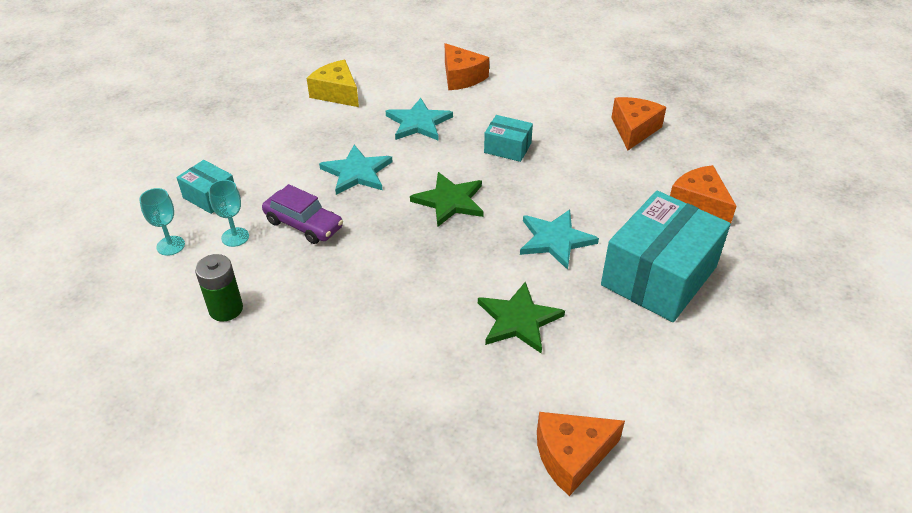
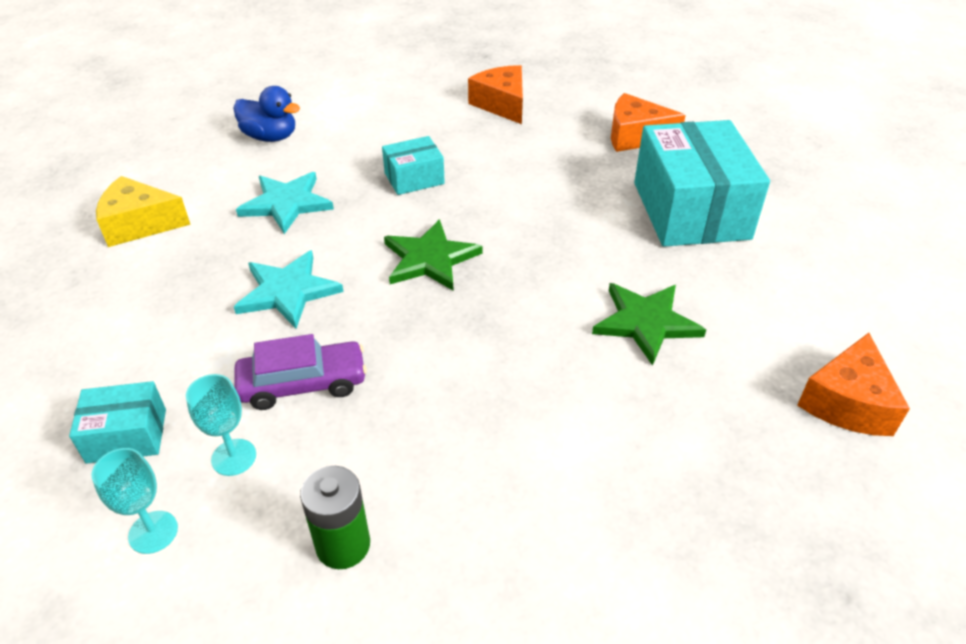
camera: 45 degrees left, 0 degrees up
orange cheese [445,43,489,90] -> blue duck [233,86,300,142]
turquoise star [520,210,599,270] -> none

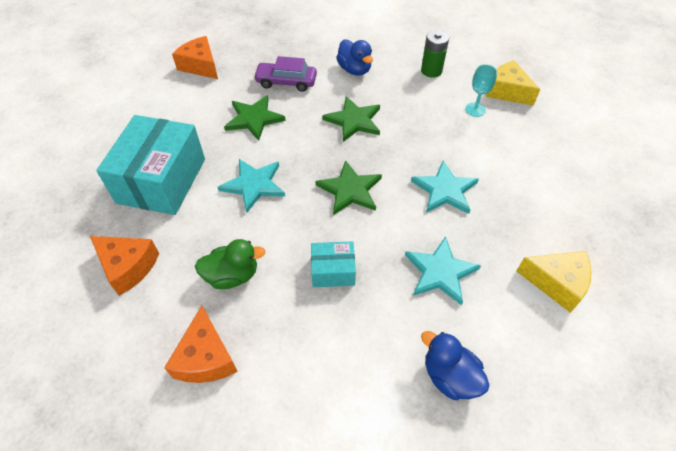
camera: 160 degrees left, 10 degrees up
turquoise box [69,381,166,464] -> none
turquoise goblet [91,448,178,554] -> yellow cheese [485,60,540,106]
purple car [234,334,367,410] -> purple car moved to [254,56,317,92]
orange cheese [797,333,910,436] -> orange cheese turned 90 degrees counterclockwise [172,36,218,79]
none -> green duck [195,239,266,289]
none -> turquoise star [218,159,285,212]
none -> green star [322,97,380,142]
none -> blue duck [336,39,373,76]

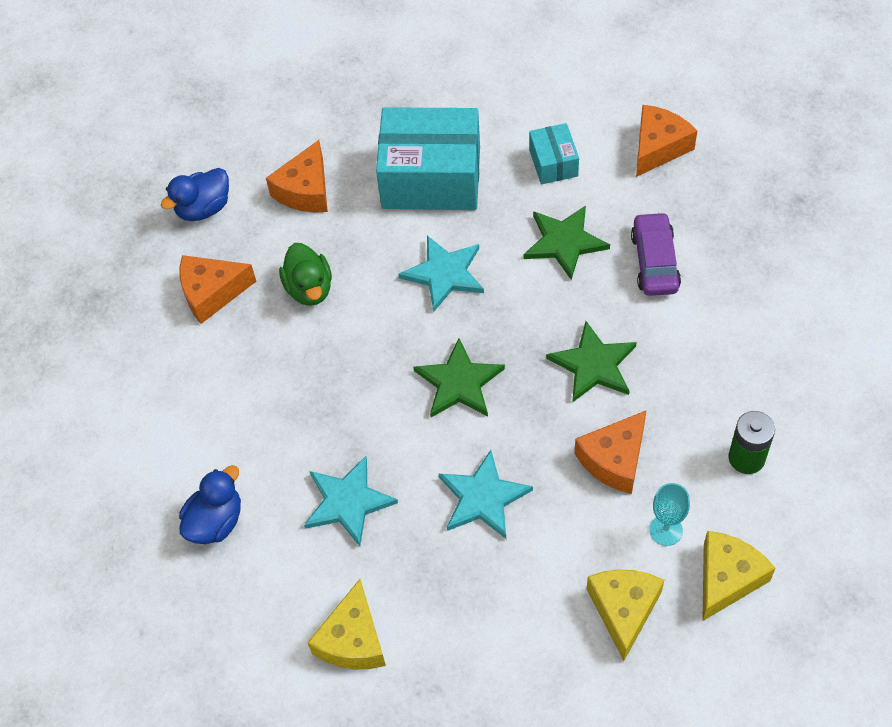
camera: 85 degrees right, 5 degrees up
turquoise box [311,241,356,287] -> turquoise box moved to [529,123,579,184]
blue duck [336,39,373,76] -> blue duck moved to [161,168,229,221]
none -> orange cheese [575,410,647,494]
none -> yellow cheese [587,570,664,661]

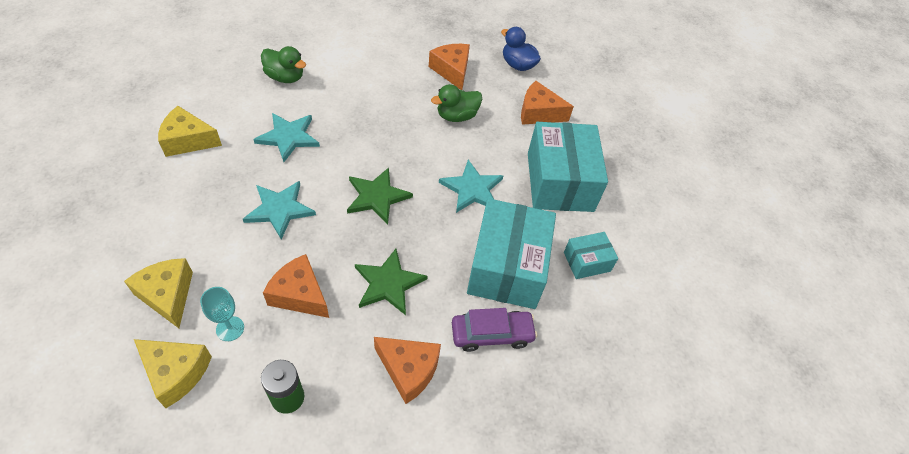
camera: 75 degrees right, 5 degrees down
blue duck [179,465,241,544] -> green duck [261,46,306,83]
green star [523,205,610,280] -> turquoise box [467,198,556,309]
yellow cheese [587,570,664,661] -> yellow cheese turned 120 degrees counterclockwise [124,258,193,328]
orange cheese [636,105,697,177] -> orange cheese moved to [374,337,441,404]

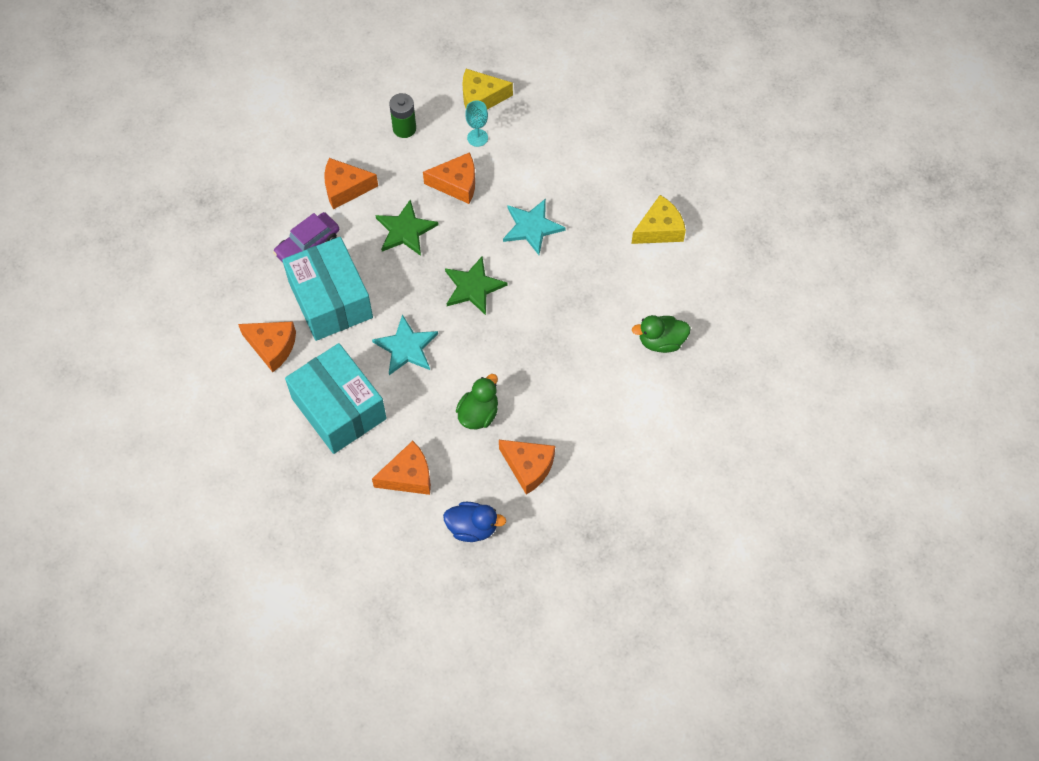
camera: 150 degrees right, 10 degrees up
yellow cheese [124,258,193,328] -> none
turquoise star [253,113,320,162] -> none
turquoise box [564,232,618,279] -> orange cheese [238,321,296,372]

